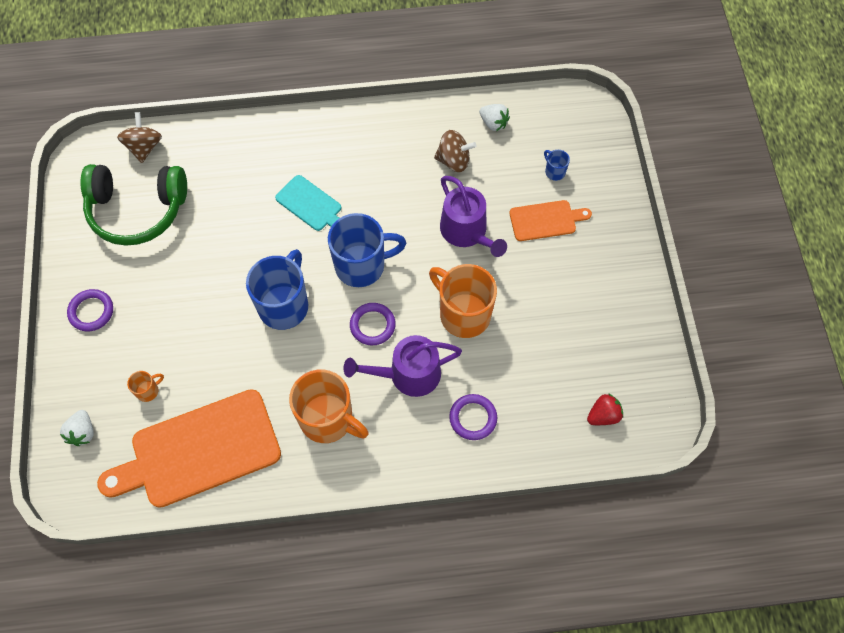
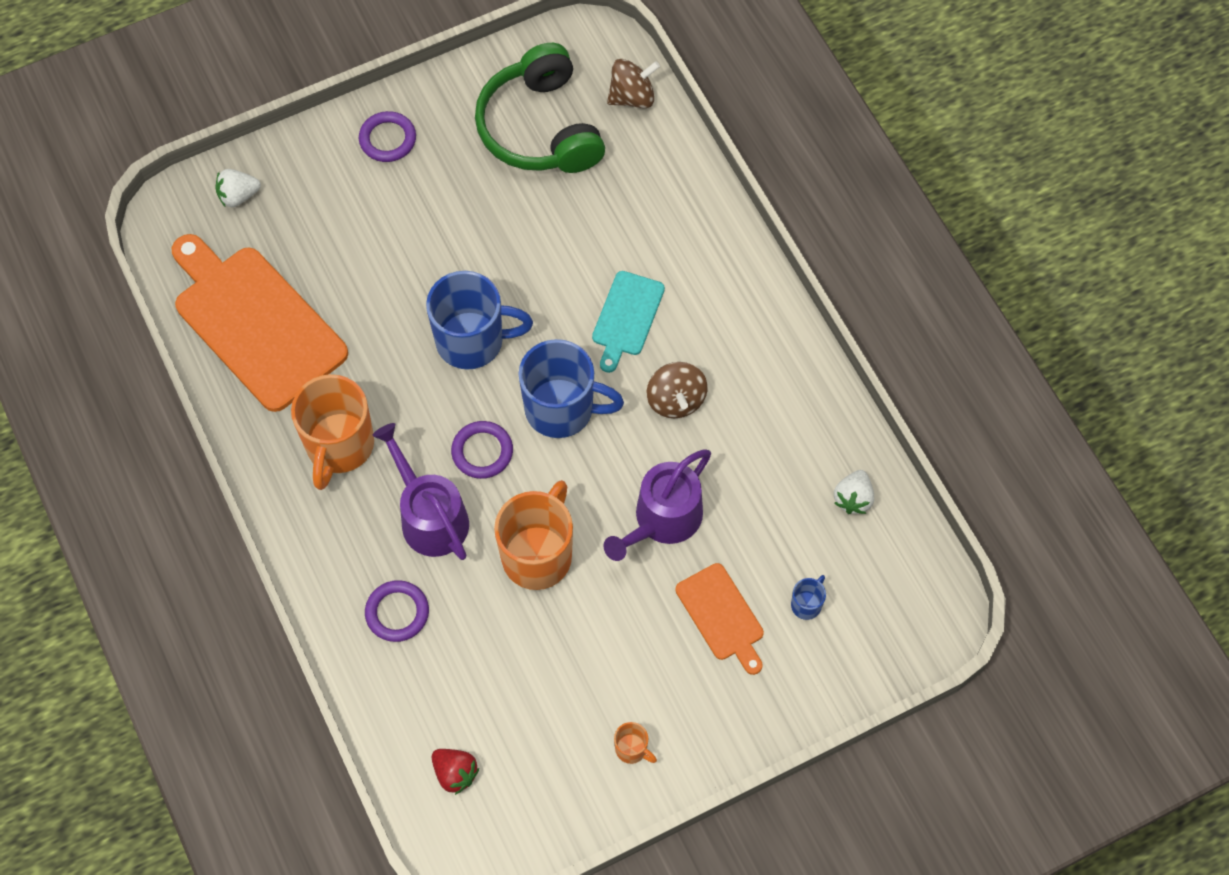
camera: 70 degrees right, 0 degrees up
orange mug [127,371,164,402] -> orange mug moved to [614,722,657,764]
blue mug [328,213,406,287] -> blue mug turned 45 degrees counterclockwise [519,339,624,438]
brown spinning top [434,130,477,172] -> brown spinning top moved to [647,362,708,418]

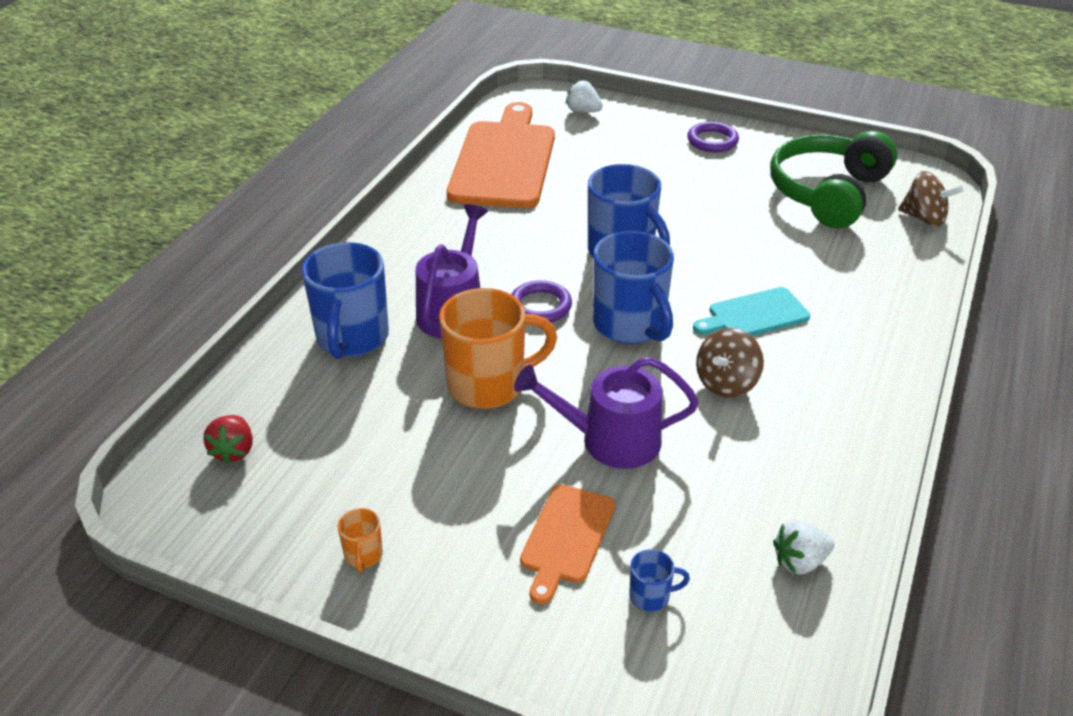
camera: 50 degrees right, 25 degrees down
orange mug [291,374,374,490] -> none
purple ring [365,580,429,642] -> blue mug [302,242,389,359]

